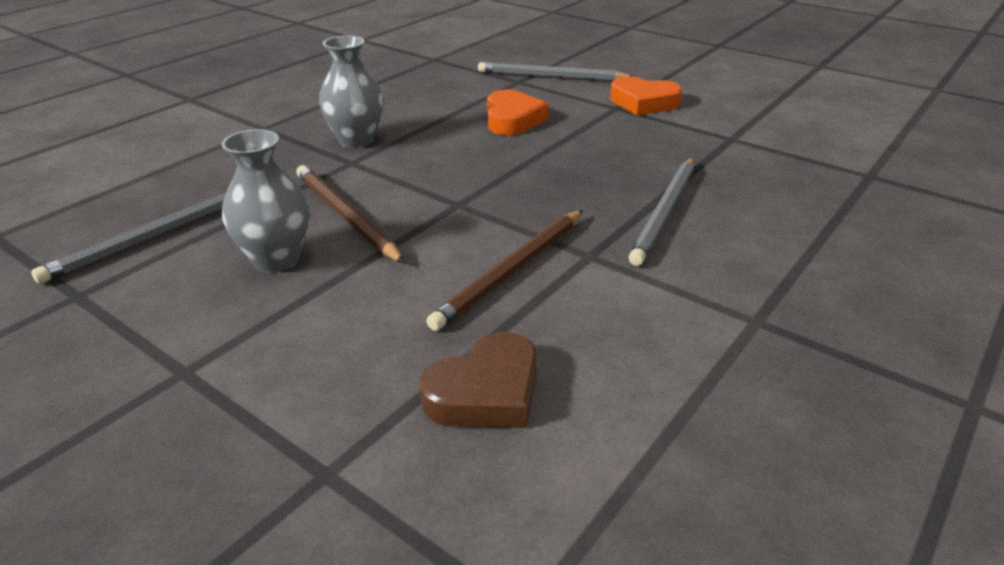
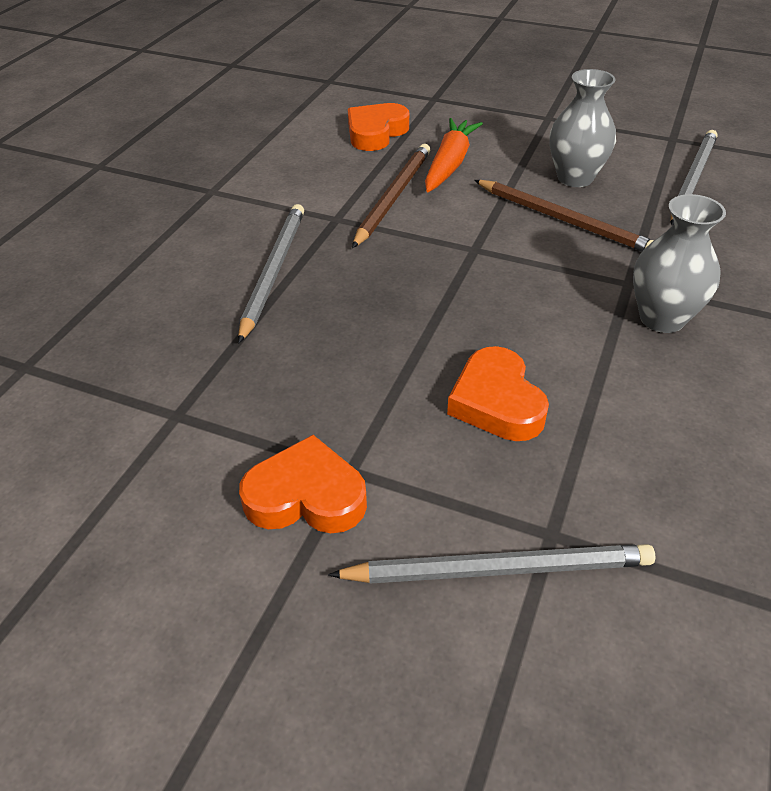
camera: 165 degrees right, 10 degrees up
brown heart [420,332,537,428] -> orange heart [348,103,409,151]
none -> orange carrot [425,118,483,192]

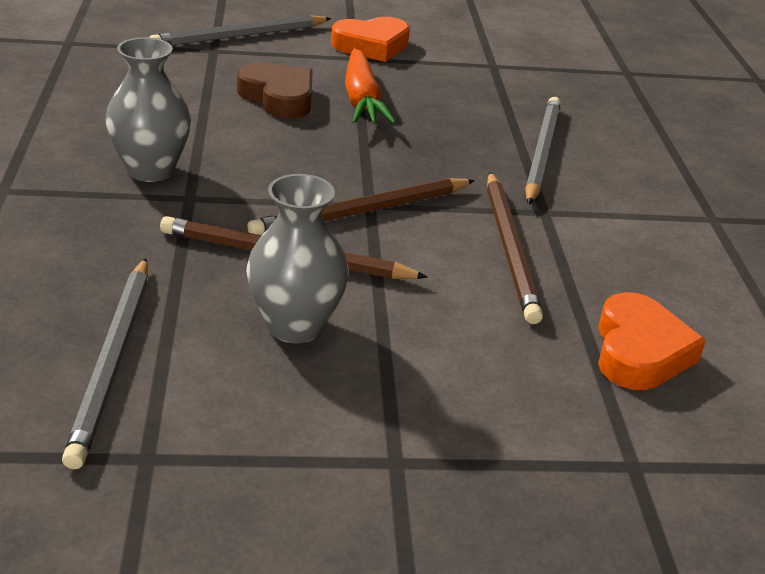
camera: 150 degrees right, 10 degrees down
grey pencil [238,204,304,344] -> grey pencil turned 150 degrees counterclockwise [525,97,561,205]
orange carrot [425,118,483,192] -> orange carrot moved to [345,48,396,124]
orange heart [447,346,549,441] -> brown heart [237,63,313,118]
none -> brown pencil [248,178,475,235]

